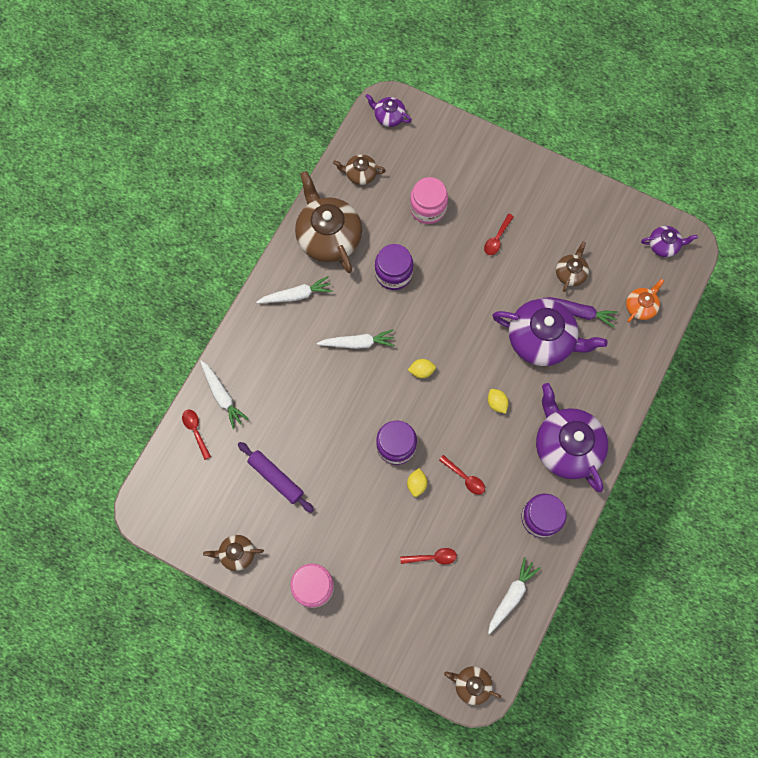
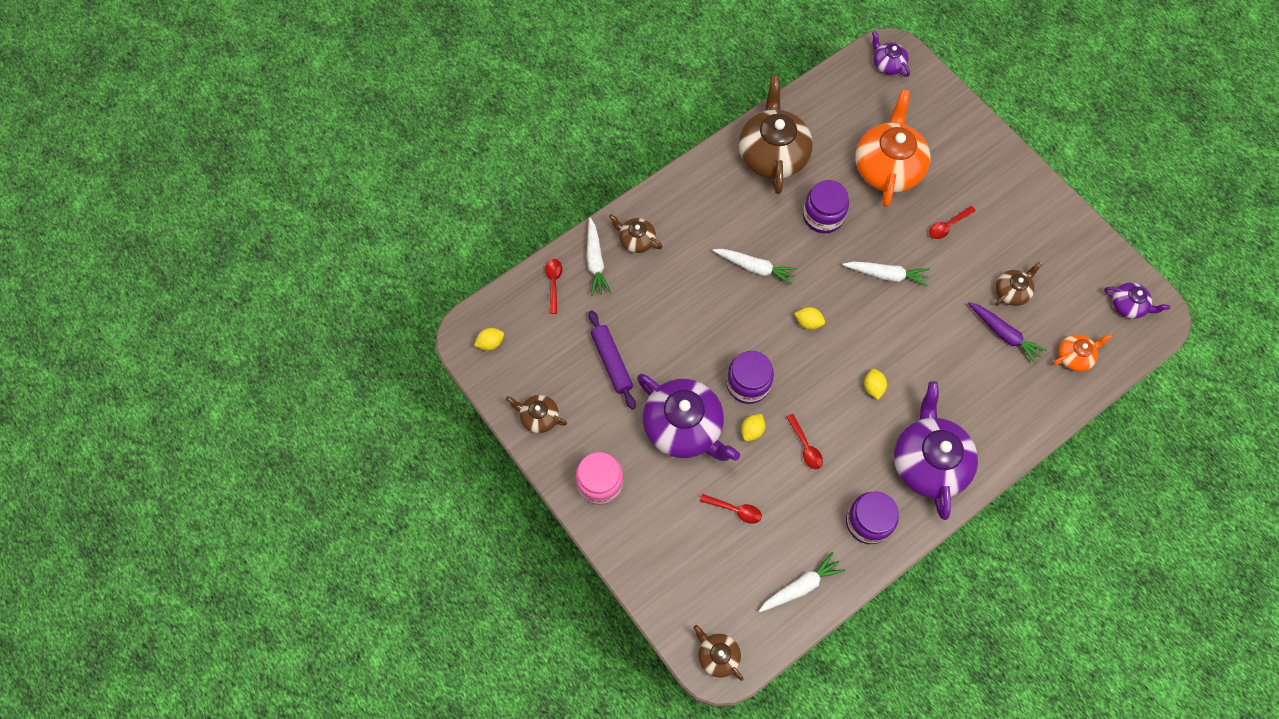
camera: 25 degrees right, 5 degrees down
white carrot [256,276,333,303] -> white carrot moved to [842,262,930,287]
brown teapot [333,154,386,185] -> brown teapot moved to [609,214,663,253]
pink jar [410,177,448,224] -> orange teapot [855,90,930,207]
purple teapot [492,299,608,366] -> purple teapot moved to [637,374,740,461]
none -> yellow lemon [474,328,504,351]

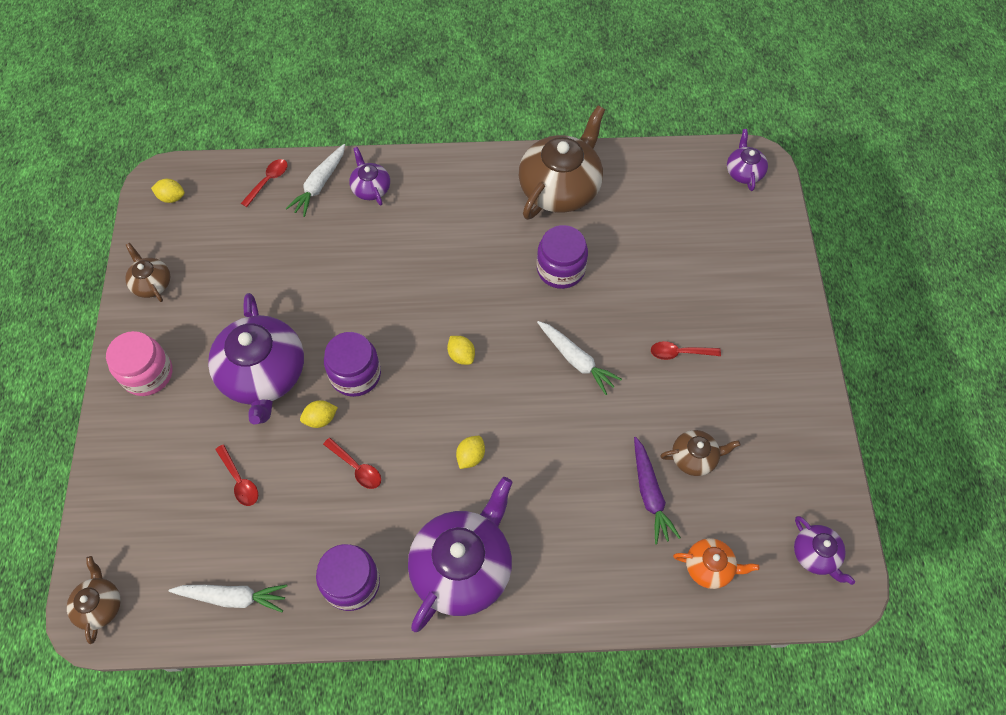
camera: 35 degrees right, 5 degrees down
purple rolling pin [589,310,636,410] -> none
brown teapot [609,214,663,253] -> purple teapot [349,147,390,206]
white carrot [713,249,798,286] -> none
red spoon [786,414,823,469] -> red spoon turned 60 degrees counterclockwise [323,438,381,489]
orange teapot [855,90,930,207] -> none

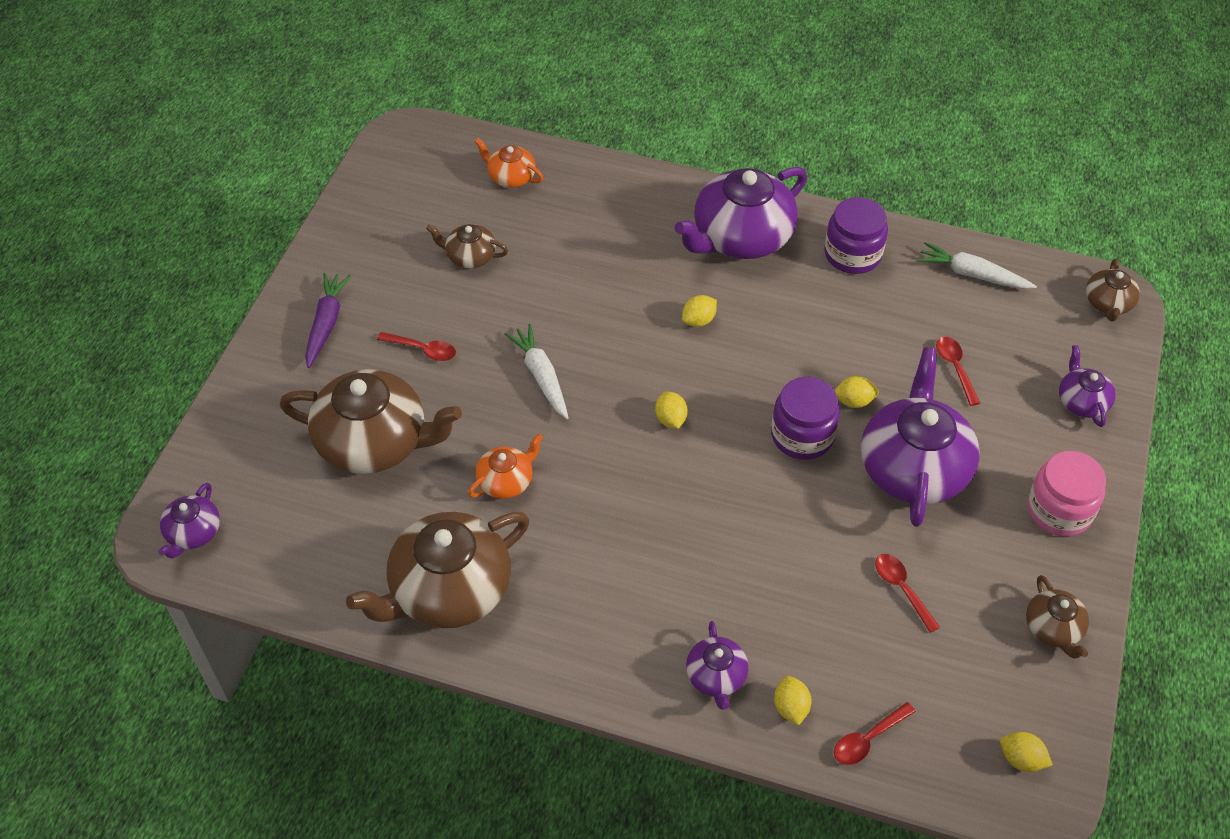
camera: 160 degrees left, 10 degrees down
white carrot [286,144,345,217] -> yellow lemon [774,676,812,725]
red spoon [323,438,381,489] -> red spoon moved to [875,554,940,633]
purple jar [537,225,588,289] -> orange teapot [468,433,543,499]
purple carrot [634,437,681,544] -> purple carrot moved to [305,273,351,368]
purple teapot [794,516,855,585] -> purple teapot moved to [1059,345,1116,427]
none -> brown teapot [280,369,462,474]

